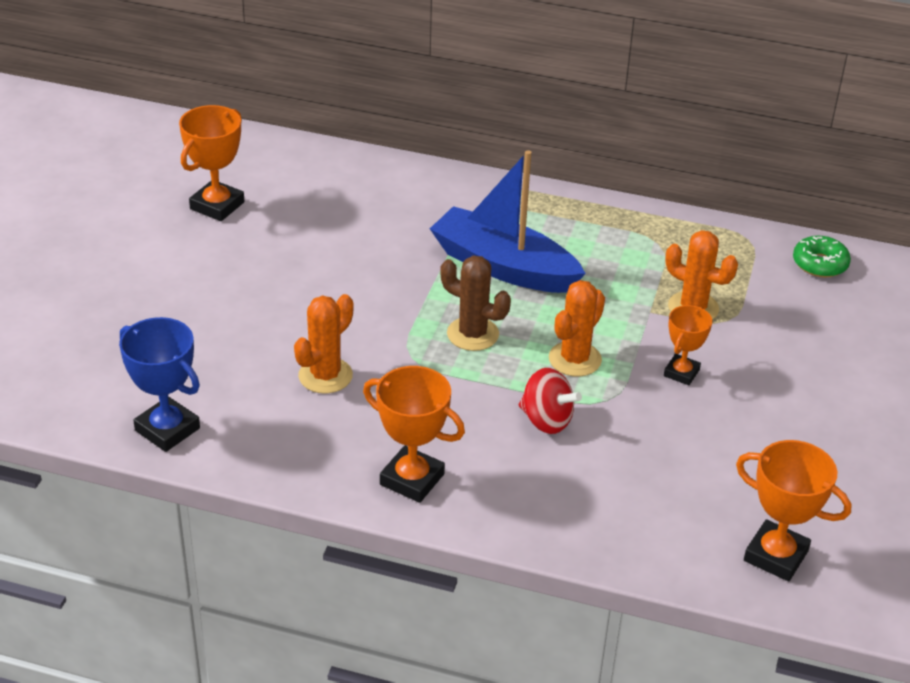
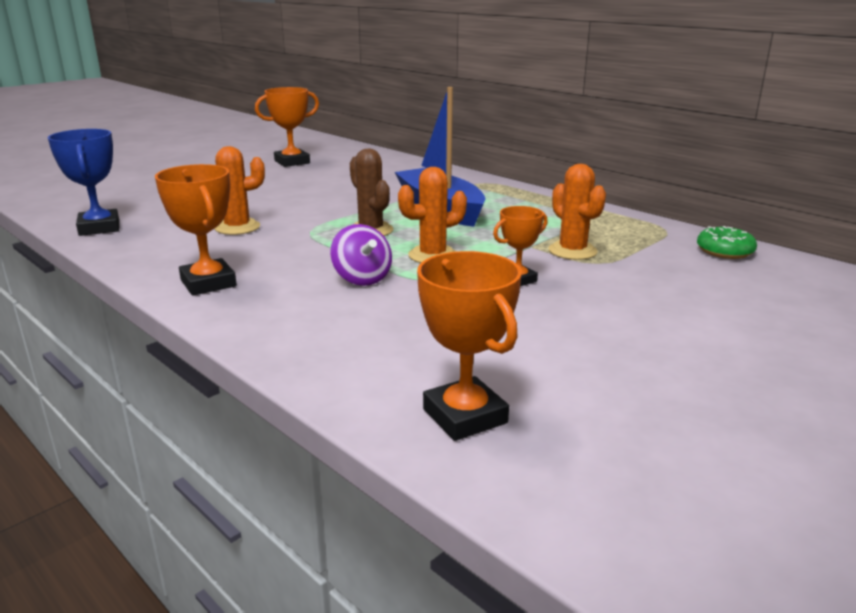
camera: 30 degrees right, 15 degrees down
red spinning top [519,368,582,434] -> purple spinning top [330,224,392,286]

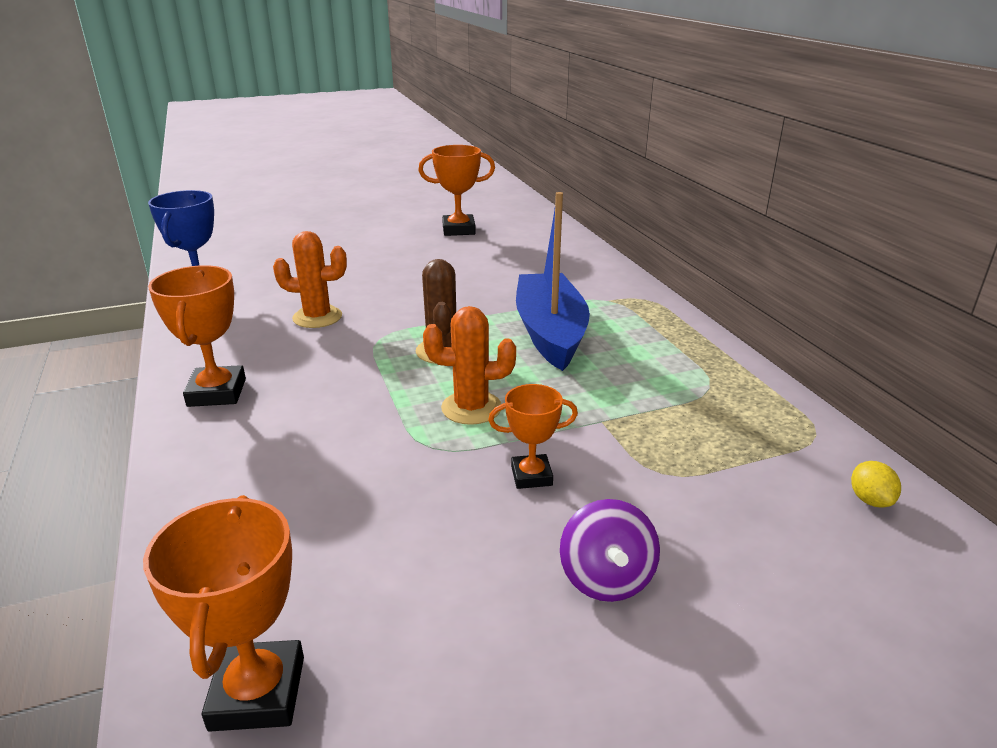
camera: 25 degrees right, 5 degrees up
purple spinning top [330,224,392,286] -> purple spinning top moved to [560,499,660,602]
orange cactus [548,164,606,260] -> none
green donut [697,226,757,259] -> yellow lemon [851,461,901,508]

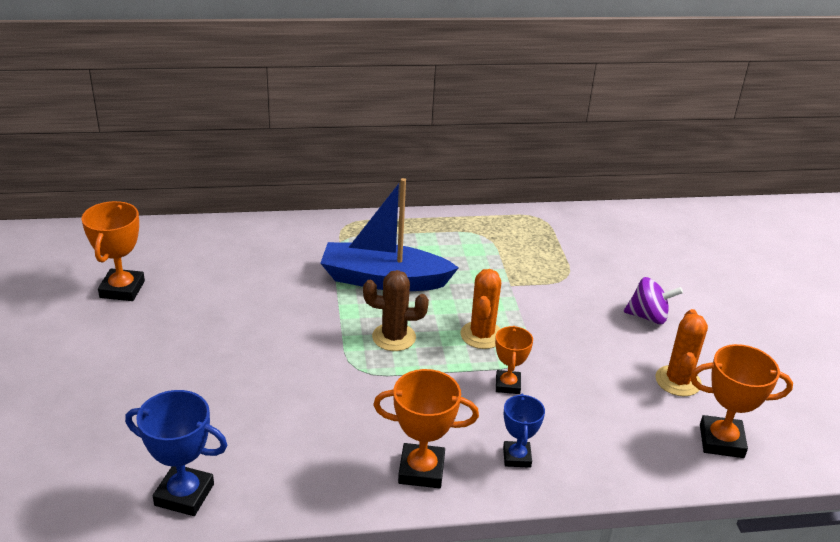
camera: 80 degrees left, 5 degrees up
orange cactus [273,231,347,328] -> orange cactus moved to [655,309,708,396]
orange trophy [488,384,578,489] -> orange trophy moved to [495,326,533,394]
yellow lemon [851,461,901,508] -> none
none -> blue trophy [503,394,545,468]

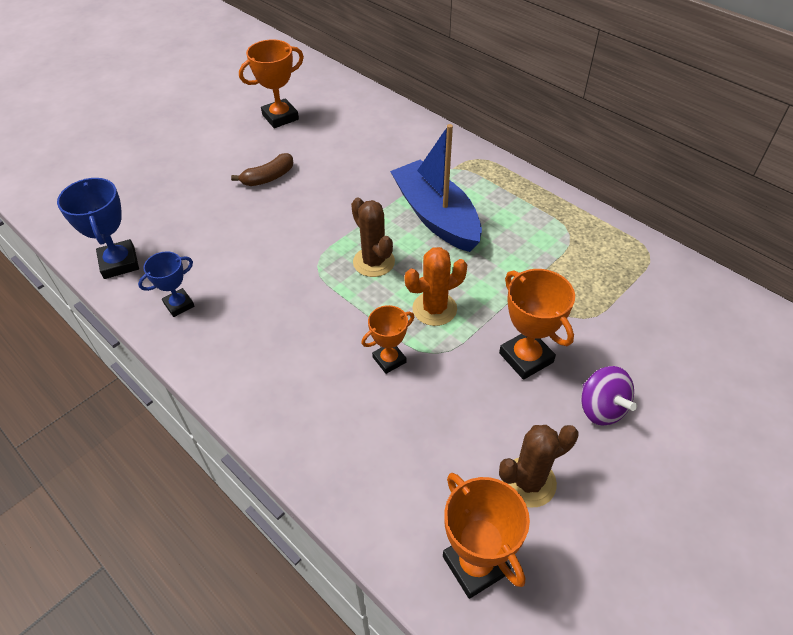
camera: 55 degrees right, 15 degrees up
orange trophy [373,369,479,488] -> orange trophy moved to [499,269,575,380]
blue trophy [503,394,545,468] -> blue trophy moved to [138,251,194,317]
orange cactus [655,309,708,396] -> brown cactus [499,425,578,508]
none -> brown banana [231,153,293,186]

